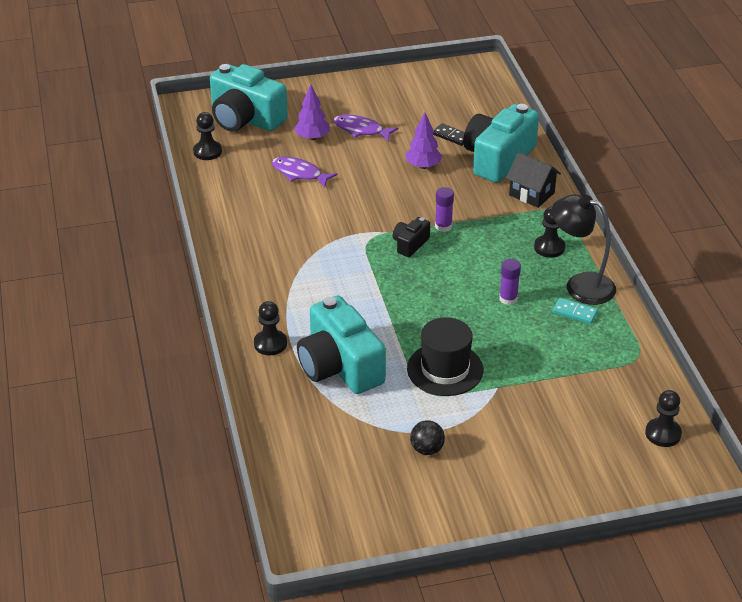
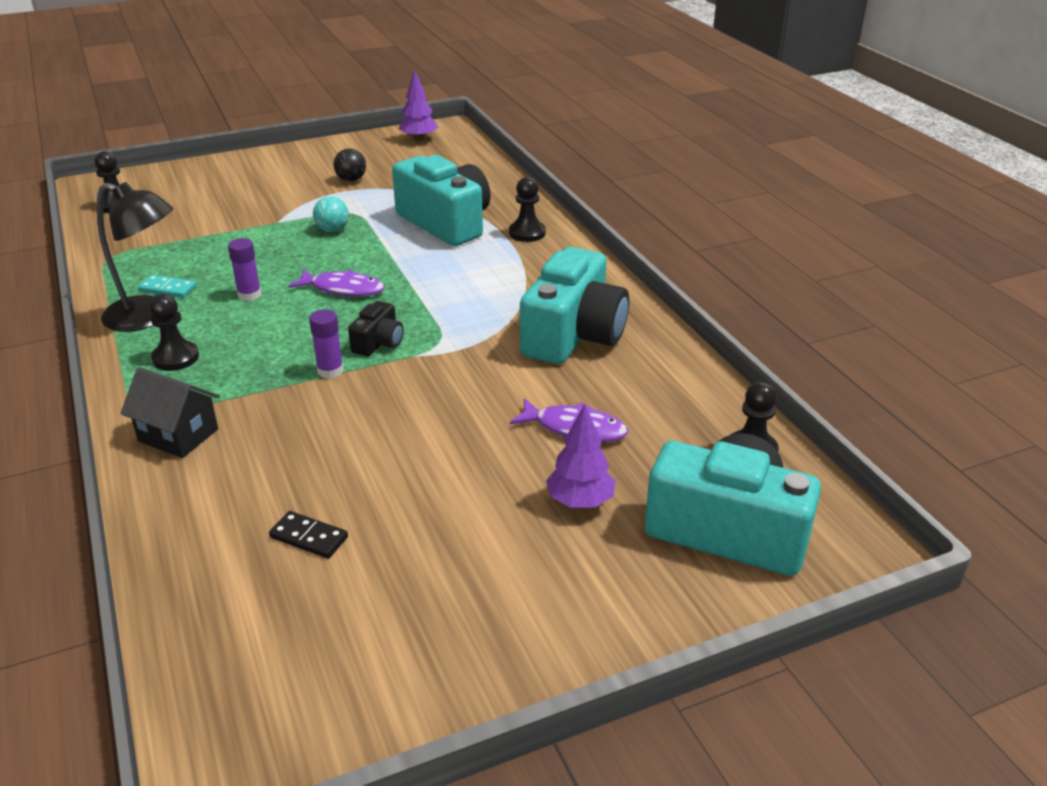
camera: 170 degrees right, 5 degrees down
purple fish [333,115,398,142] -> purple fish moved to [288,269,385,297]
purple tree [406,113,442,169] -> purple tree moved to [398,70,438,141]
black hat [407,317,483,396] -> turquoise ball [313,196,349,232]
turquoise camera [463,104,539,183] -> turquoise camera moved to [520,247,629,364]

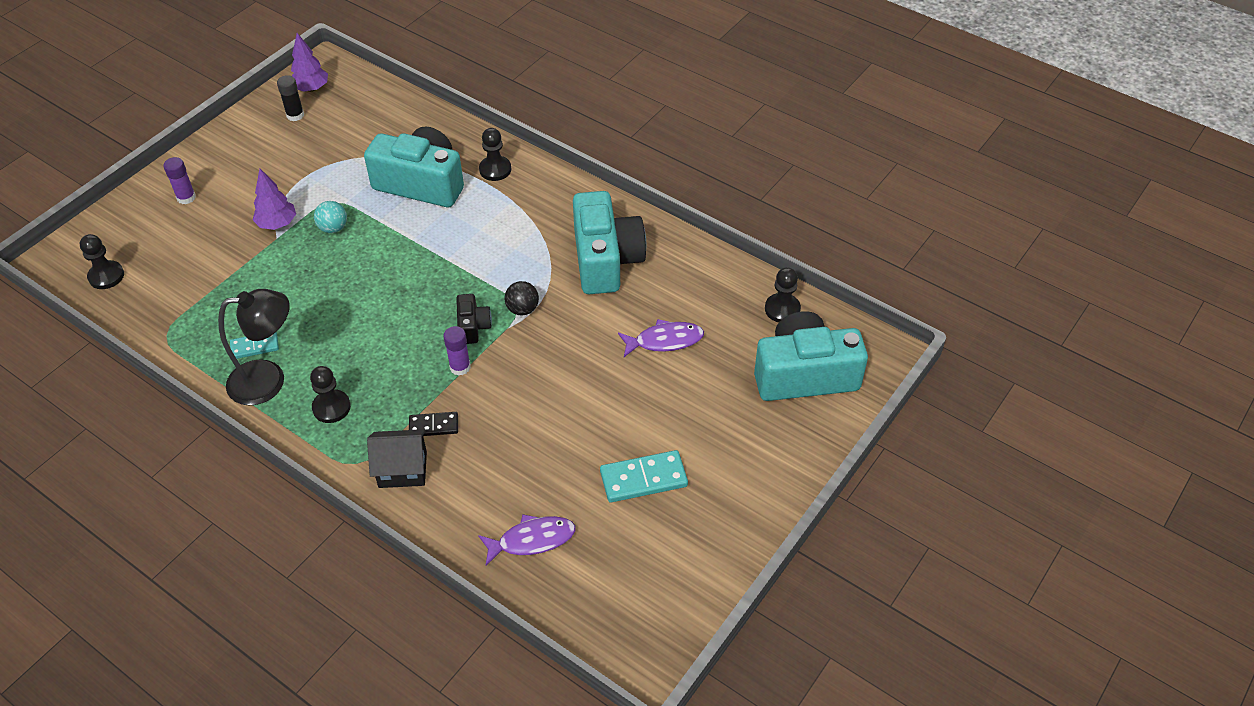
camera: 30 degrees left, 15 degrees up
purple glue stick [228,238,261,301] -> purple glue stick moved to [163,157,196,204]
black domino [269,511,348,559] -> black domino moved to [409,412,458,436]
purple fish [288,269,385,297] -> purple fish moved to [478,514,576,566]
black ball [333,148,366,182] -> black ball moved to [504,281,539,316]
purple tree [546,404,616,508] -> purple tree moved to [253,169,296,230]
none -> black glue stick [277,75,304,121]
none -> turquoise domino [600,450,688,503]

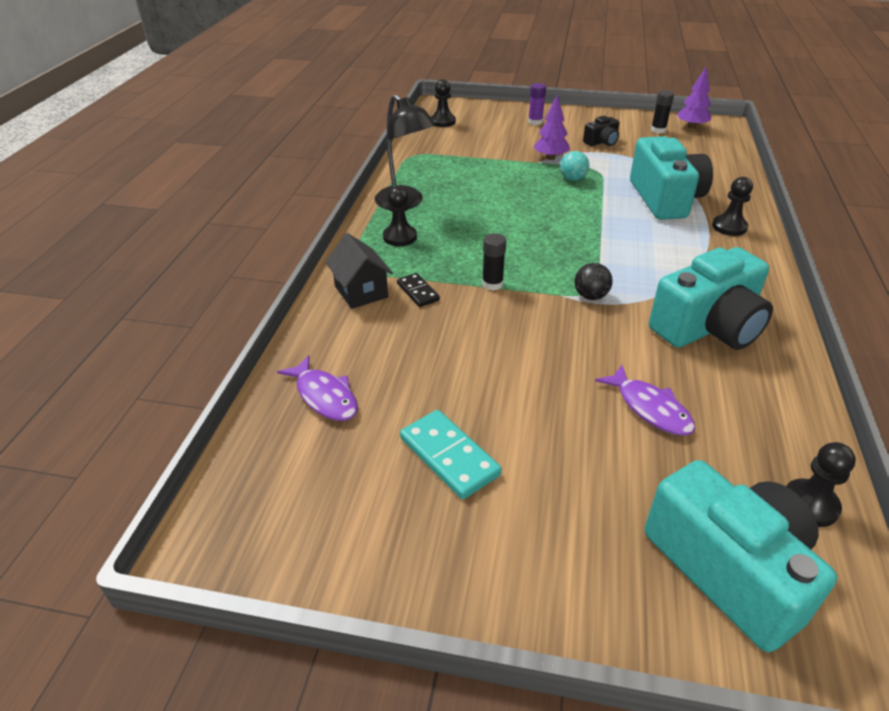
camera: 65 degrees right, 10 degrees down
turquoise domino [230,332,279,359] -> none
purple glue stick [443,326,471,376] -> black glue stick [482,233,506,290]
black camera [456,294,492,344] -> black camera moved to [583,116,619,146]

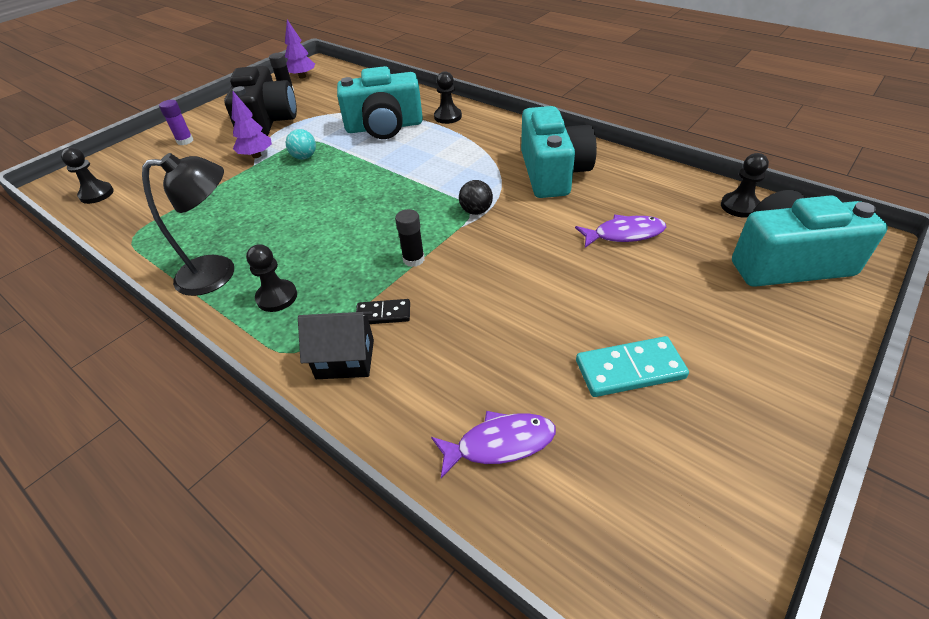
camera: 60 degrees left, 5 degrees up
black camera [583,116,619,146] -> black camera [224,66,297,136], size x2.14
turquoise camera [630,136,713,220] -> turquoise camera turned 150 degrees clockwise [337,66,423,139]

